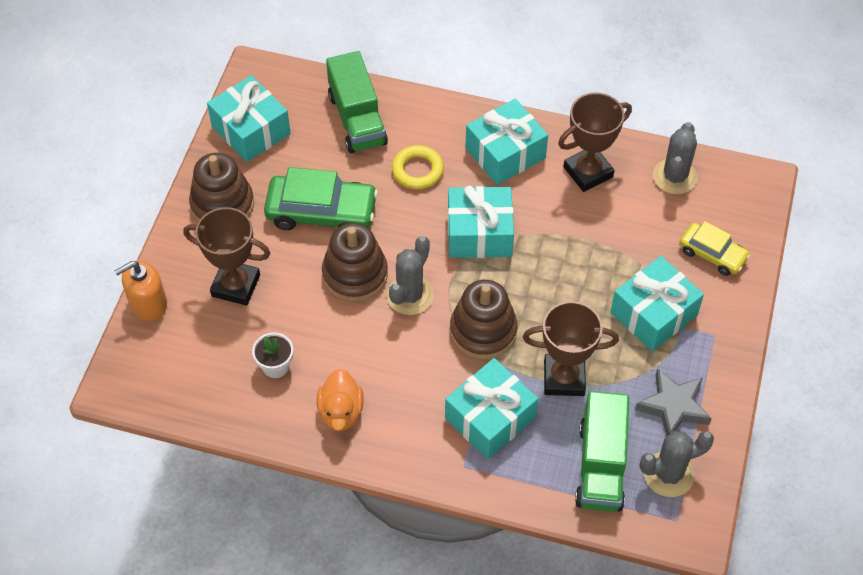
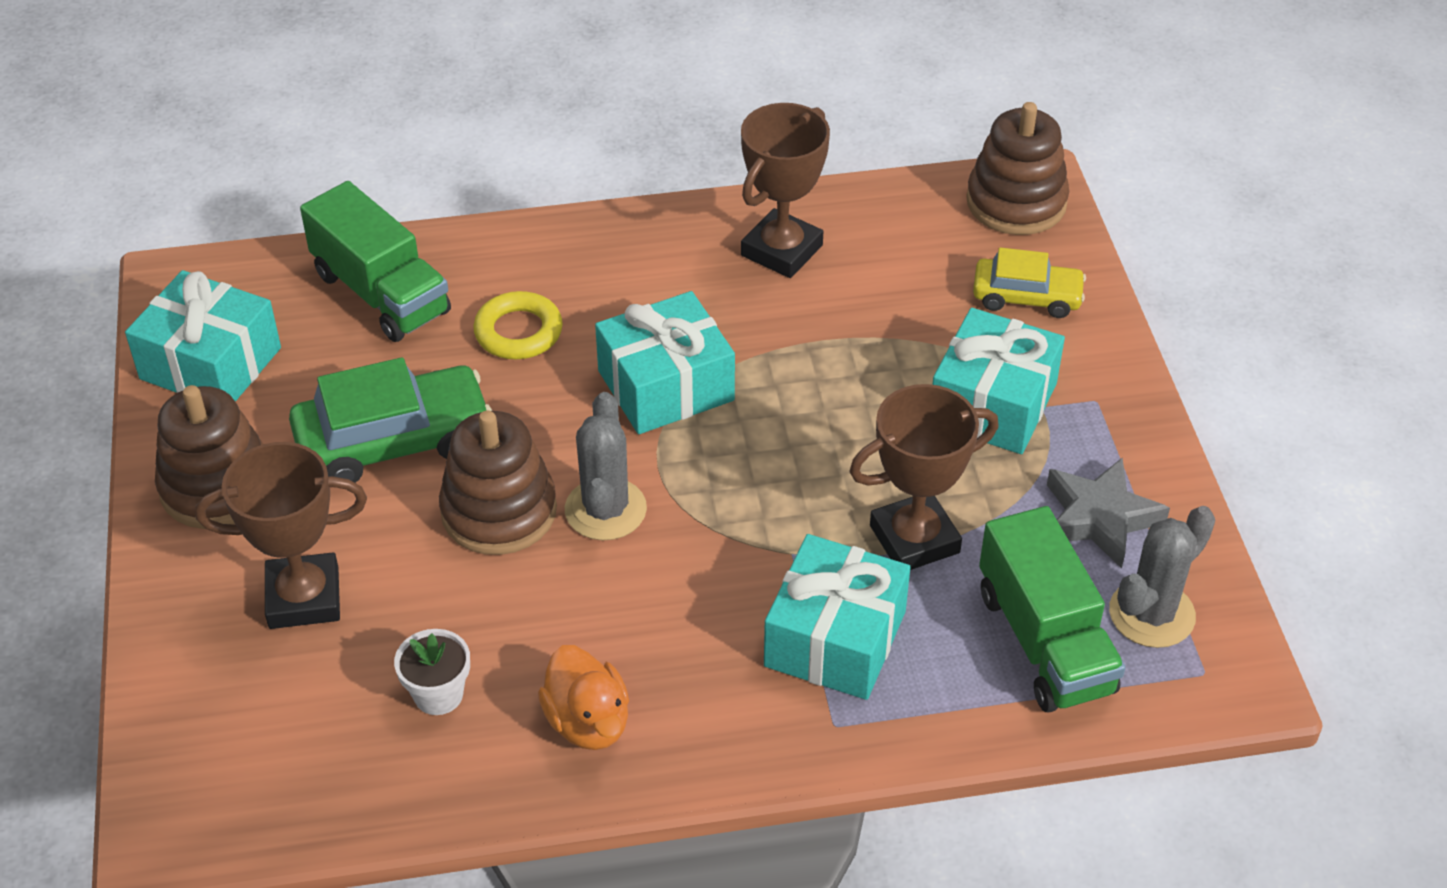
camera: 25 degrees left, 10 degrees down
orange soap dispenser [115,261,167,321] -> none
brown stacking toy [450,280,517,360] -> brown stacking toy moved to [966,102,1069,235]
turquoise gift [465,99,548,185] -> none
grey cactus [653,122,698,194] -> none

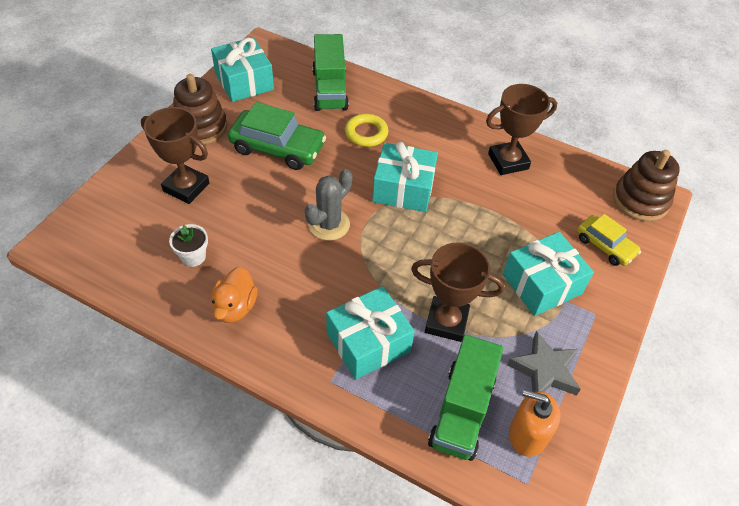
camera: 35 degrees right, 5 degrees up
brown stacking toy [439,410,557,555] -> none
grey cactus [1109,506,1215,648] -> orange soap dispenser [509,389,561,457]

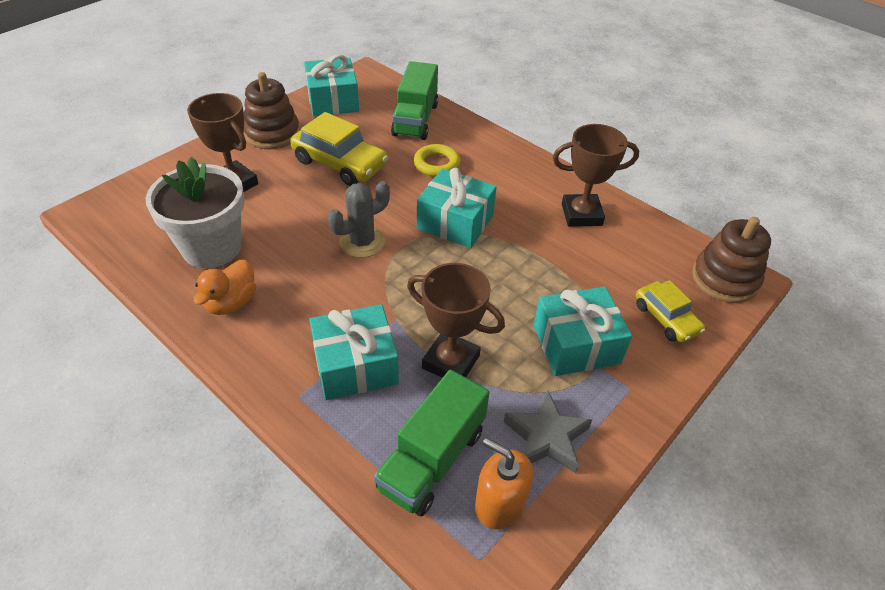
camera: 15 degrees right, 5 degrees down
white flower pot [169,224,208,267] -> white flower pot [146,157,245,268], size x2.25
green car [228,102,326,170] -> yellow car [290,112,388,186]

